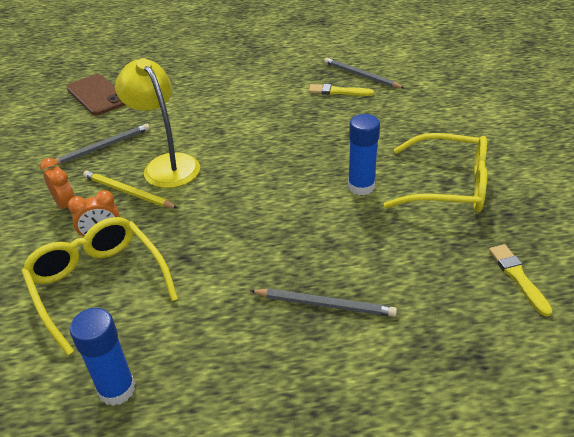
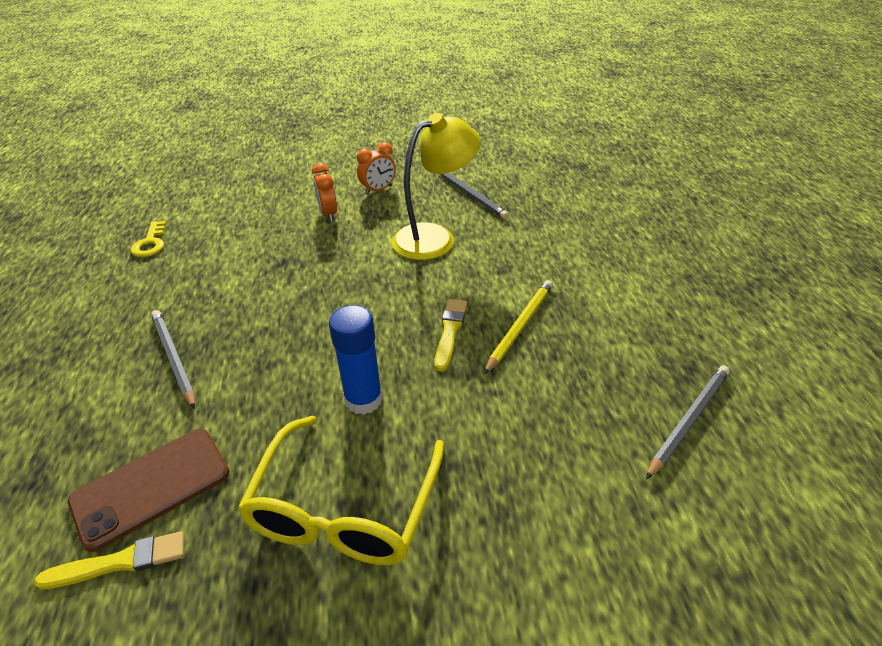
camera: 90 degrees right, 0 degrees up
yellow glasses [21,217,178,356] -> none
brown phone [67,74,125,116] -> brown phone moved to [68,429,229,552]
blue glue stick [70,308,135,406] -> yellow key [130,221,166,257]
yellow pencil [83,171,178,208] -> yellow pencil moved to [484,280,553,374]
grey pencil [250,288,397,317] -> grey pencil turned 135 degrees clockwise [151,310,195,409]
yellow brush [309,84,374,96] -> yellow brush moved to [434,299,467,371]

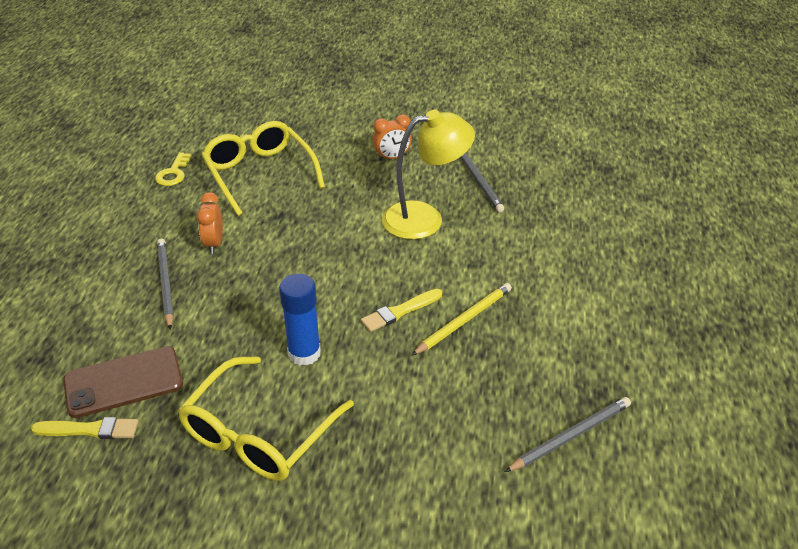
camera: 15 degrees right, 0 degrees up
orange clock [312,163,337,222] -> orange clock moved to [197,192,223,254]
yellow brush [434,299,467,371] -> yellow brush turned 150 degrees counterclockwise [361,289,442,332]
none -> yellow glasses [202,121,325,216]

